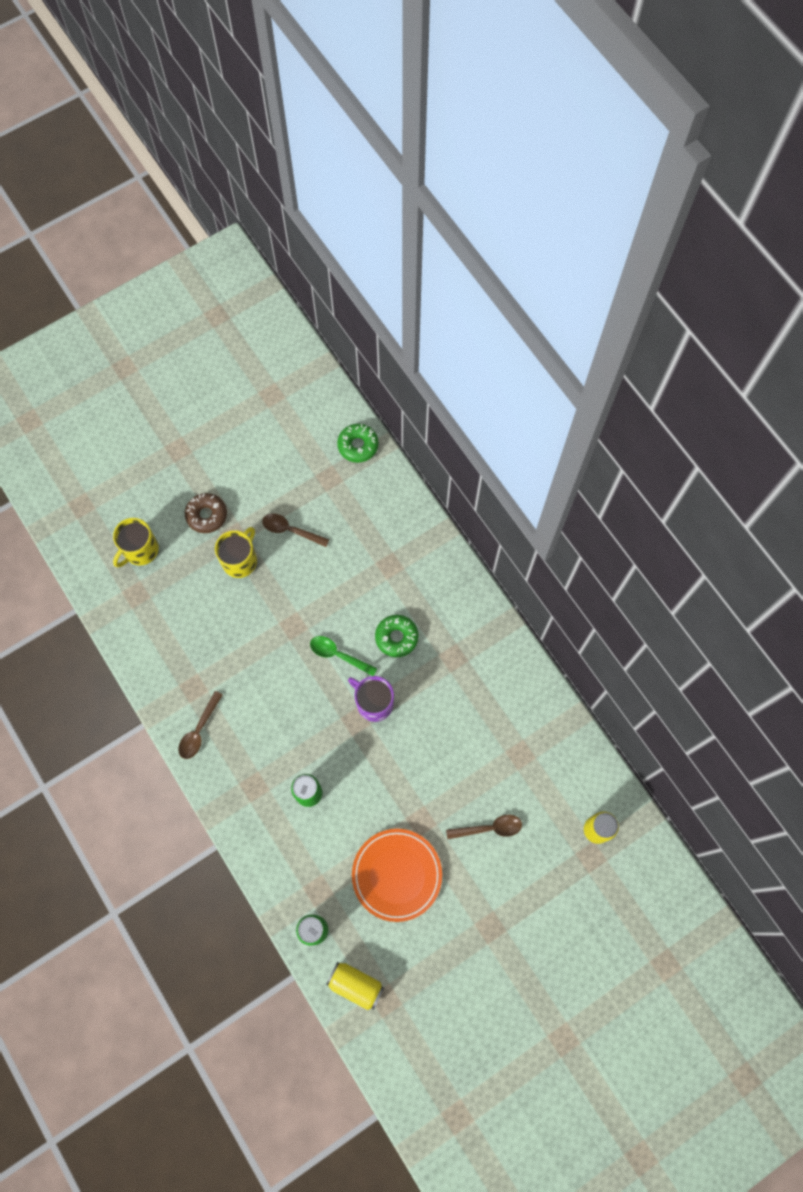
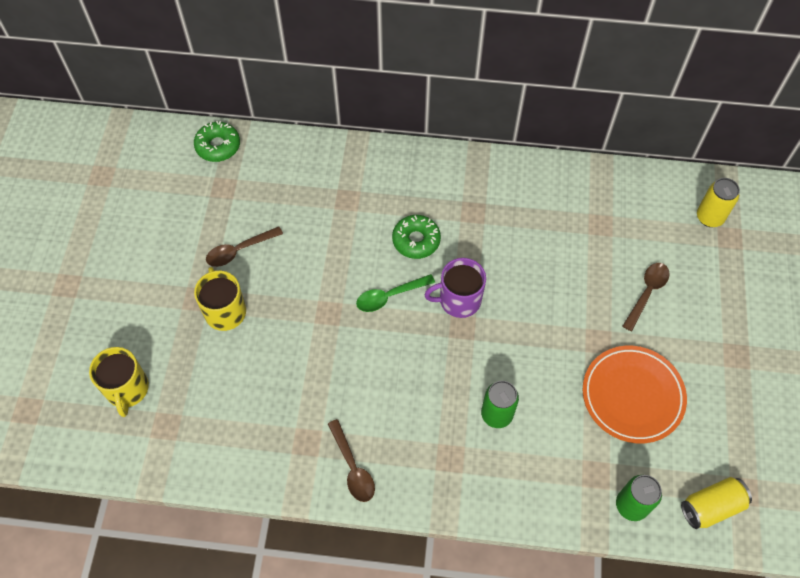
camera: 50 degrees left, 10 degrees down
brown donut [185,493,227,533] -> none

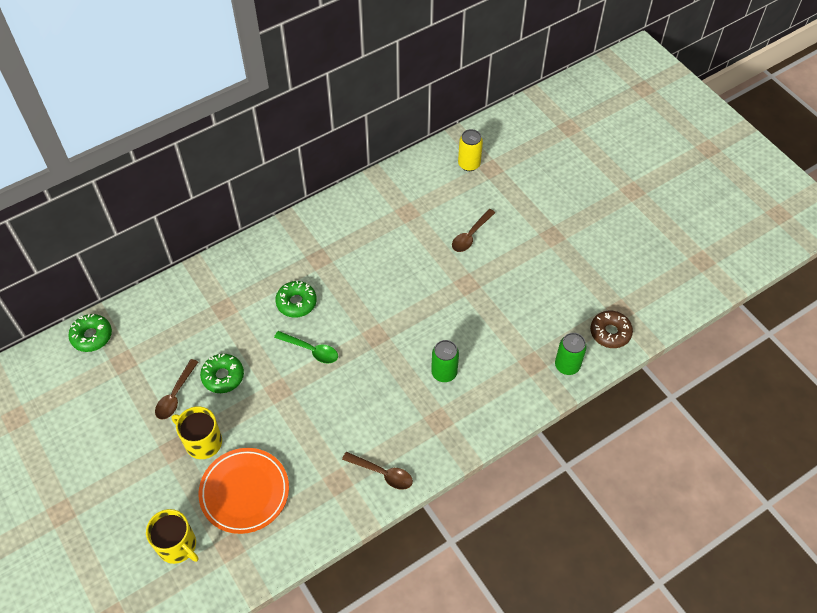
camera: 40 degrees left, 5 degrees down
green spoon [356,274,435,312] -> green spoon turned 90 degrees counterclockwise [274,331,338,364]
purple mug [424,258,486,318] -> none
orange plate [583,346,687,443] -> orange plate moved to [198,448,289,534]
brown spoon [622,263,670,331] -> brown spoon turned 135 degrees counterclockwise [452,209,495,252]
yellow can [681,477,752,529] -> brown donut [590,311,633,348]
none -> green donut [200,354,244,393]

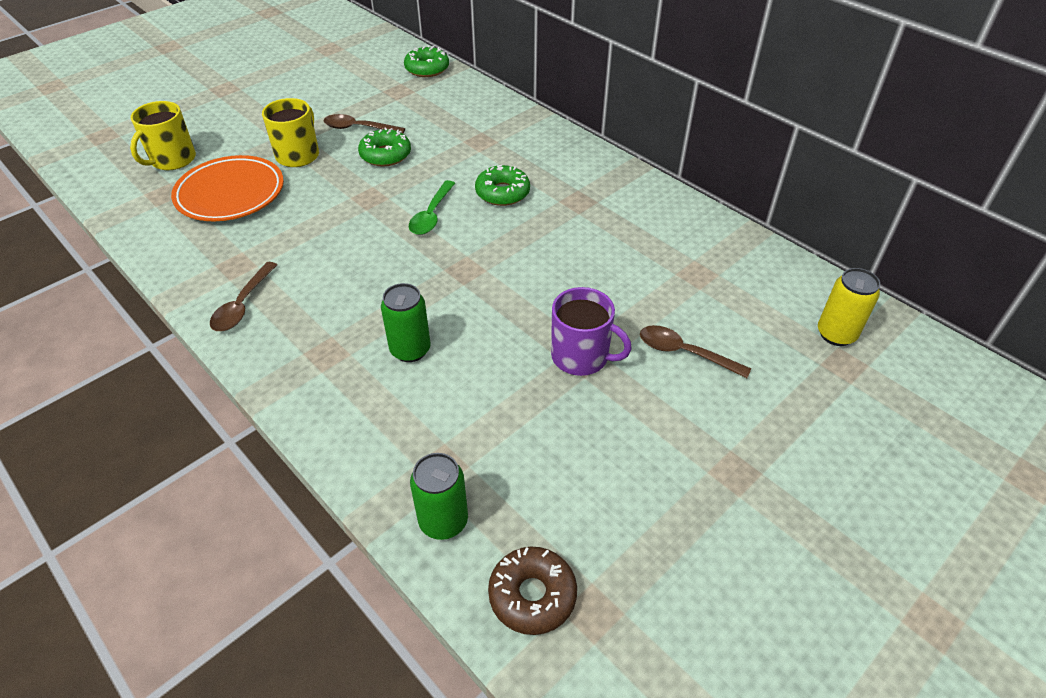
camera: 80 degrees right, 10 degrees down
none -> purple mug [551,287,632,376]

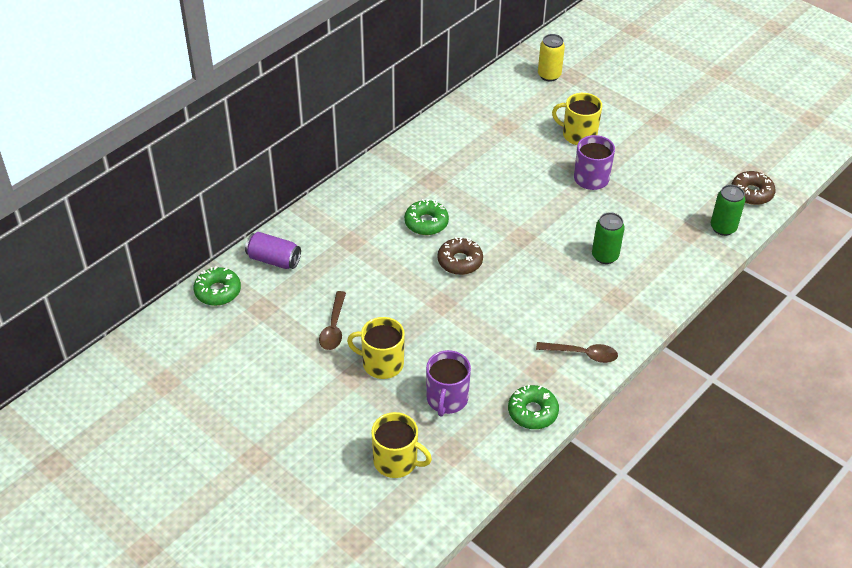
camera: 95 degrees left, 0 degrees up
orange plate [171,155,284,221] -> purple mug [426,350,471,417]
green donut [358,127,411,167] -> green donut moved to [508,385,559,429]
green spoon [409,180,455,235] -> brown donut [437,237,483,275]
brown spoon [640,325,751,378] -> yellow mug [552,93,602,145]
none -> purple can [245,232,301,269]

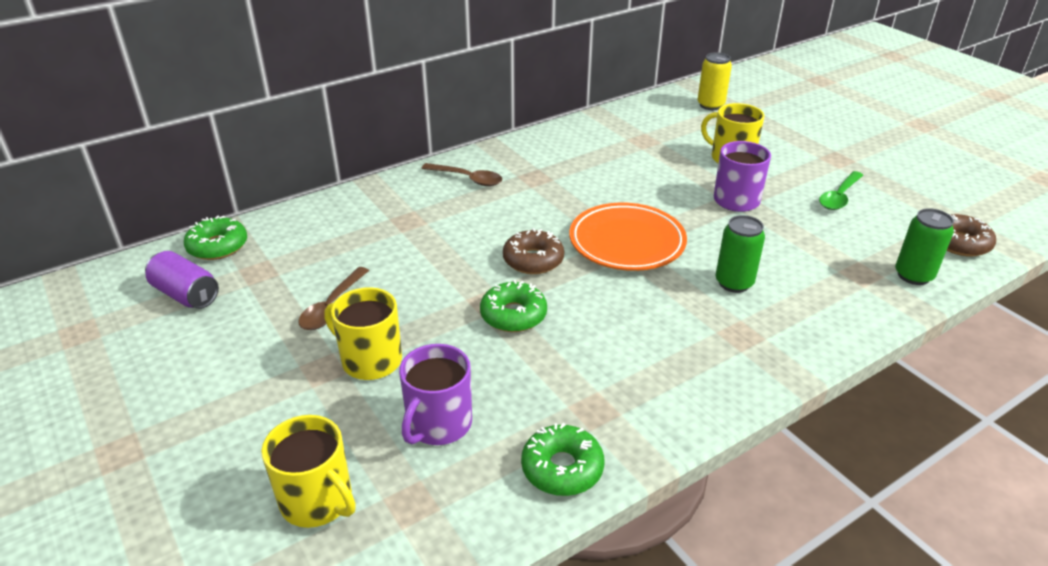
camera: 15 degrees right, 10 degrees down
purple can [245,232,301,269] -> purple can moved to [145,251,219,309]
green donut [404,199,449,235] -> green donut moved to [480,280,547,332]
brown spoon [536,342,618,363] -> brown spoon moved to [421,163,503,186]
none -> orange plate [569,203,687,271]
none -> green spoon [819,171,863,210]

